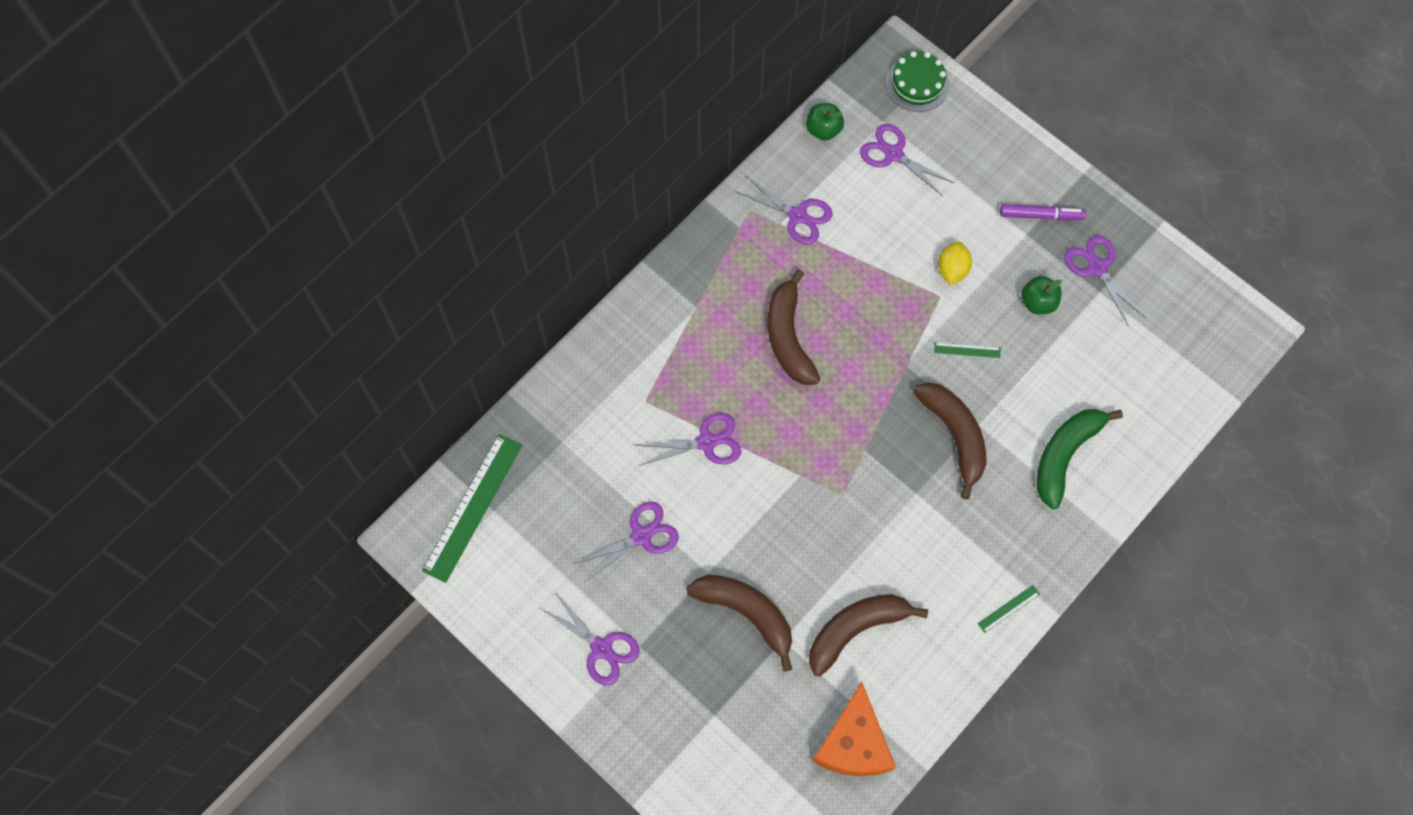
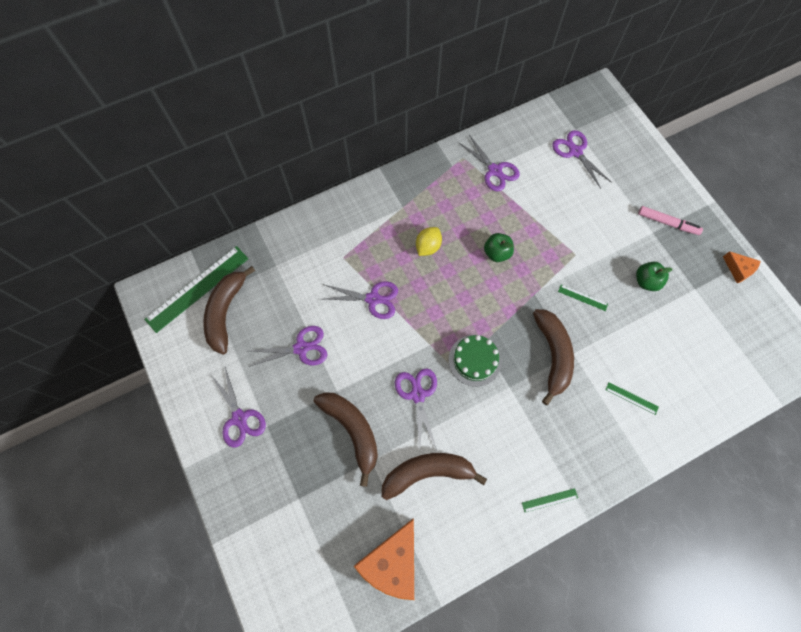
camera: 20 degrees right, 0 degrees up
brown banana [768,269,821,385] -> brown banana moved to [203,266,255,355]
green apple [806,103,844,141] -> green apple moved to [484,233,514,262]
green cake [886,51,950,112] -> green cake moved to [449,335,502,386]
yellow lemon [938,242,972,285] -> yellow lemon moved to [416,227,442,256]
purple marker [1000,204,1086,220] -> pink marker [638,206,703,235]
green banana [1037,409,1123,509] -> green ruler [606,382,659,415]
purple scissors [1064,235,1145,327] -> purple scissors moved to [395,368,437,450]
none -> orange cheese [723,251,761,283]

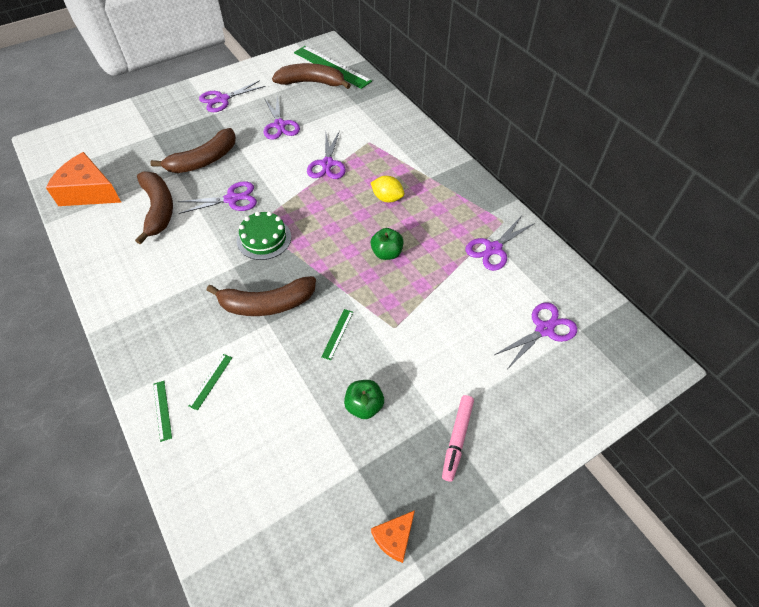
camera: 85 degrees right, 15 degrees down
green ruler [522,488,578,512] -> green ruler moved to [153,381,172,442]

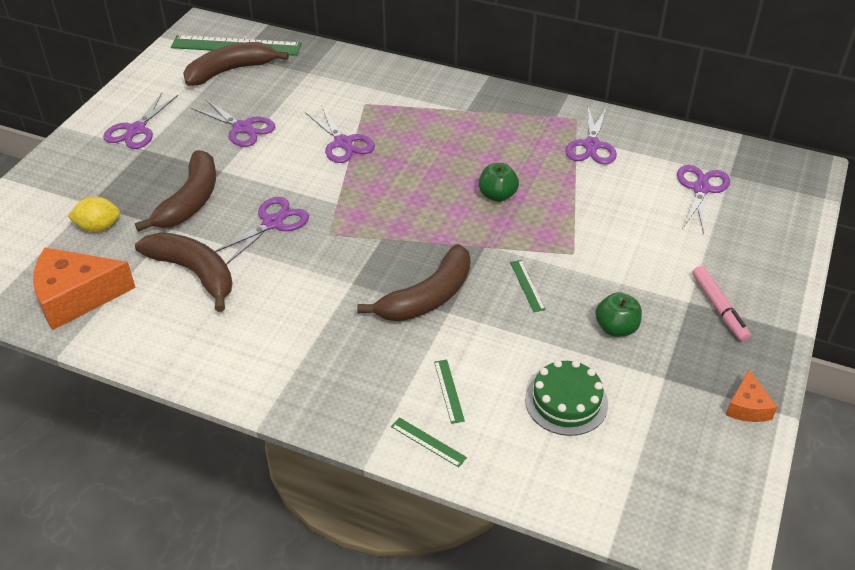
camera: 35 degrees left, 10 degrees down
green cake [237,211,291,260] -> green cake moved to [525,360,608,436]
yellow lemon [371,176,404,202] -> yellow lemon moved to [68,196,120,232]

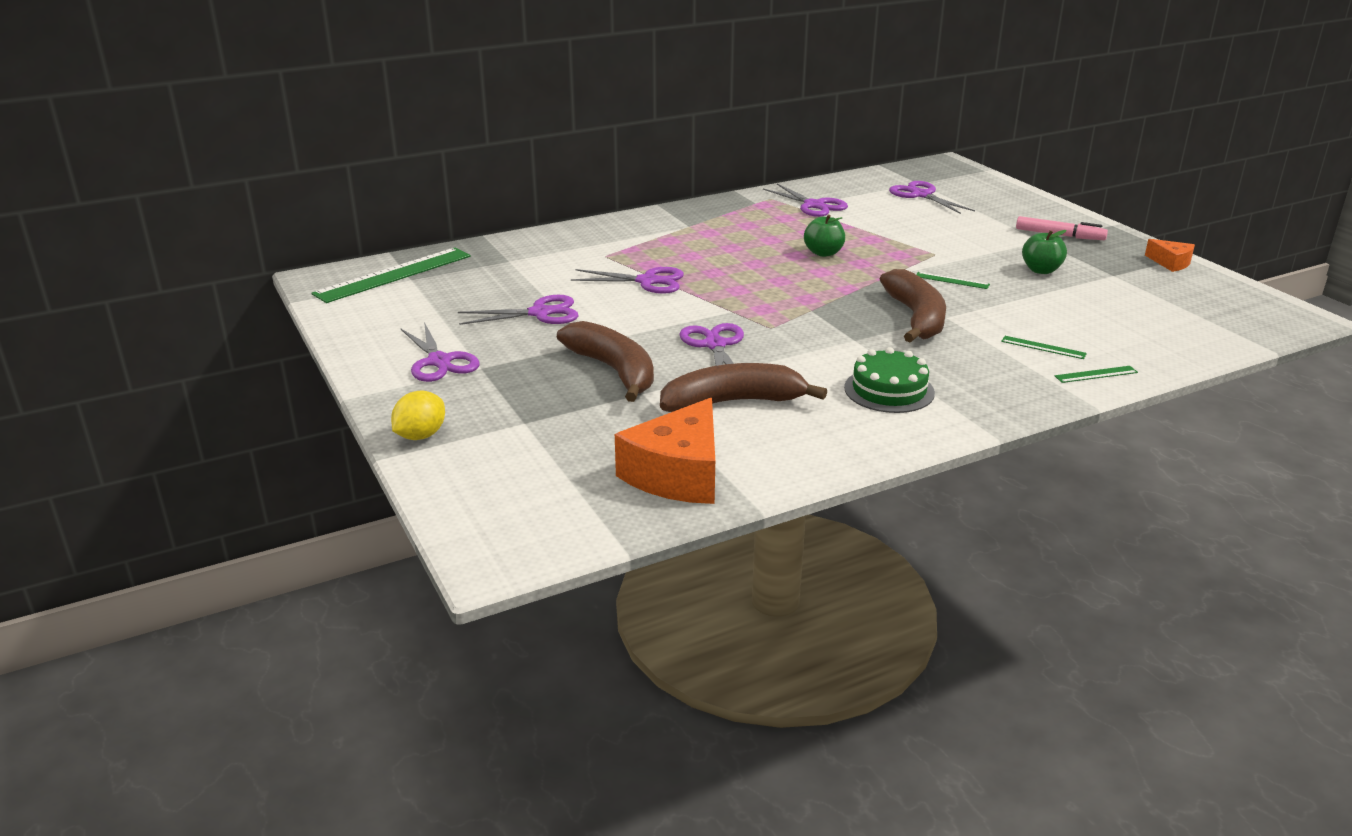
camera: 50 degrees left, 15 degrees down
yellow lemon [68,196,120,232] -> yellow lemon moved to [391,390,445,440]
brown banana [183,42,289,86] -> none
green cake [525,360,608,436] -> green cake moved to [844,347,935,413]

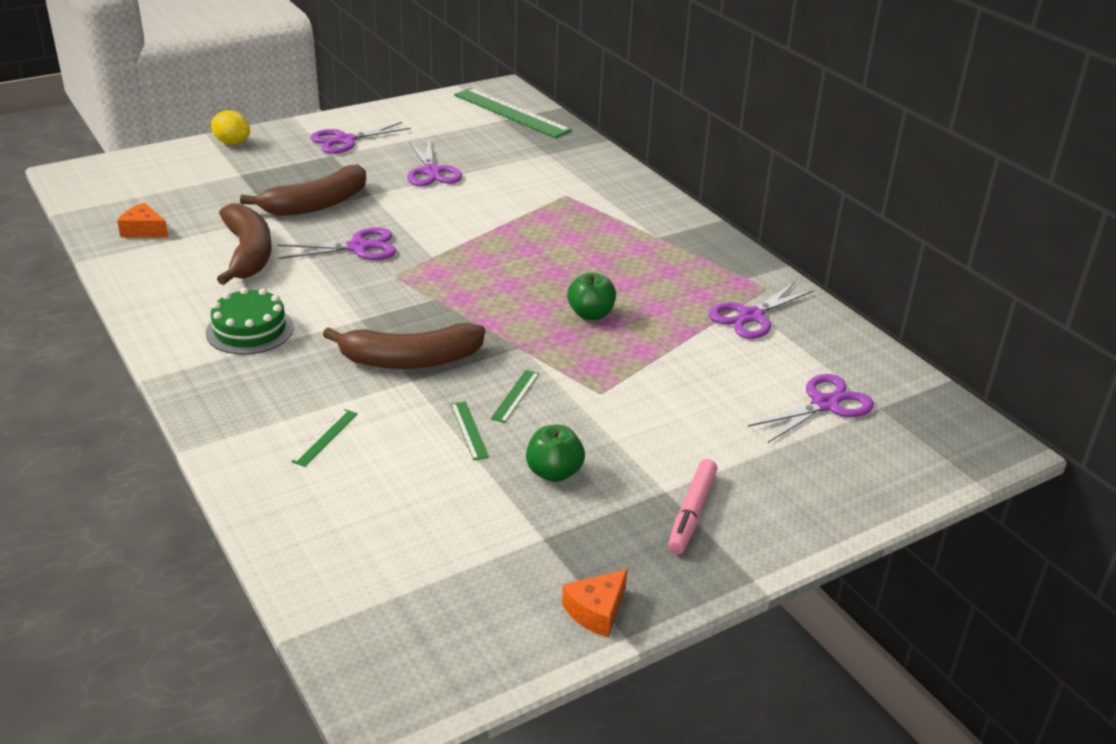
camera: 85 degrees right, 5 degrees up
purple scissors [571,267,684,294] -> none
orange cheese [615,398,715,504] -> orange cheese [117,203,168,237], size x0.51
green ruler [1055,366,1138,383] -> green ruler moved to [451,401,489,460]

